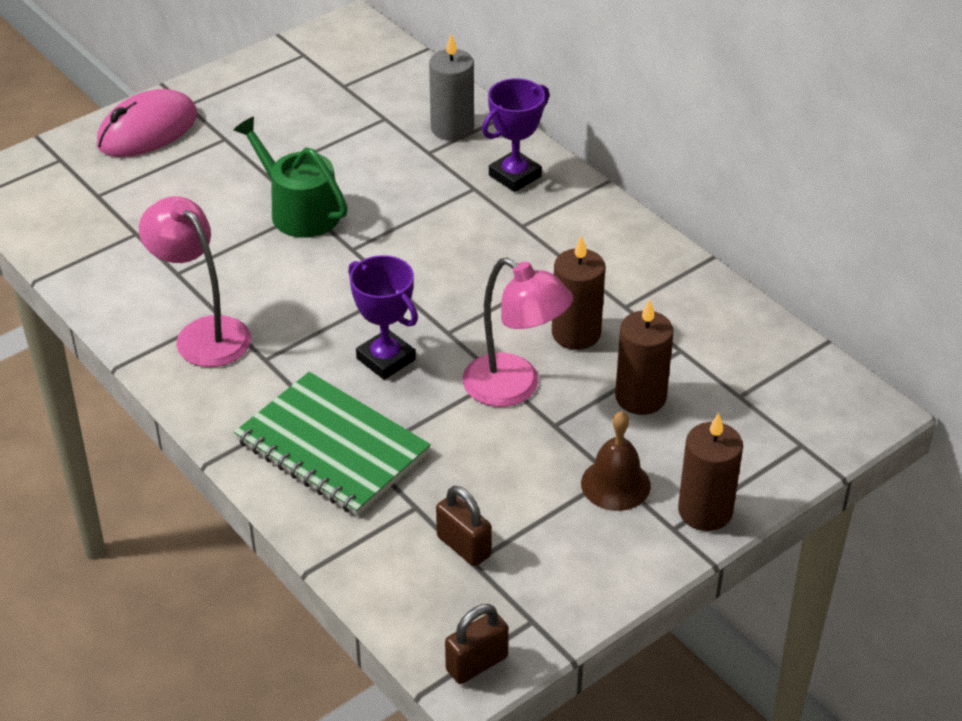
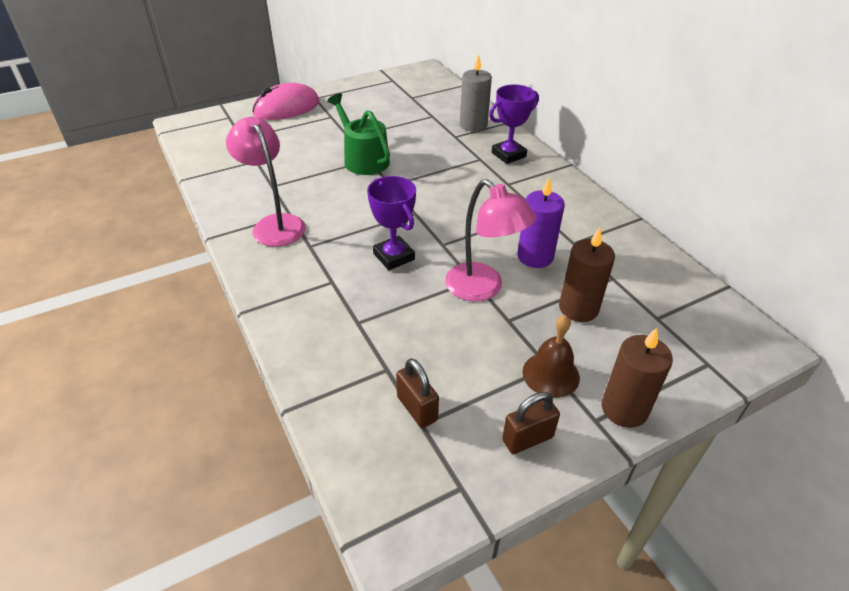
camera: 10 degrees right, 0 degrees up
green notebook [234,372,431,516] -> none
brown padlock [445,604,509,684] -> brown padlock moved to [502,392,560,454]
brown candle [552,236,605,350] -> purple candle [517,177,565,268]

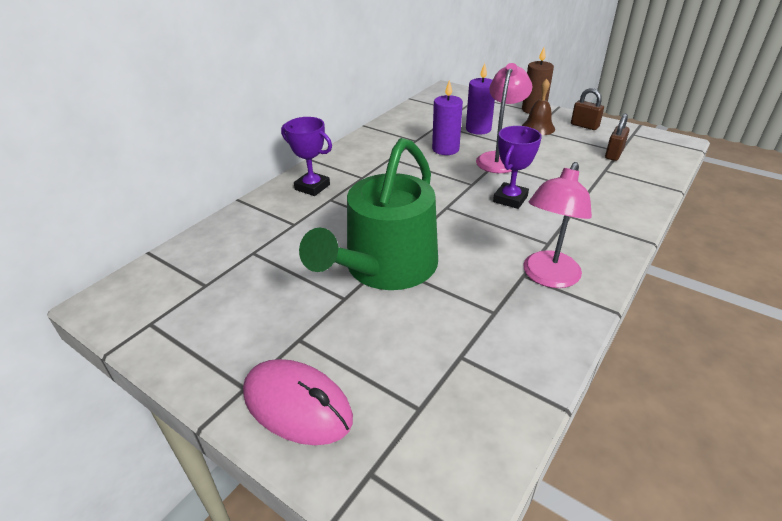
camera: 115 degrees left, 5 degrees down
green watering can [327,93,390,175] -> green watering can [299,138,438,290], size x1.67
grey candle [460,54,492,132] -> none
brown candle [559,228,615,322] -> purple candle [466,63,495,135]

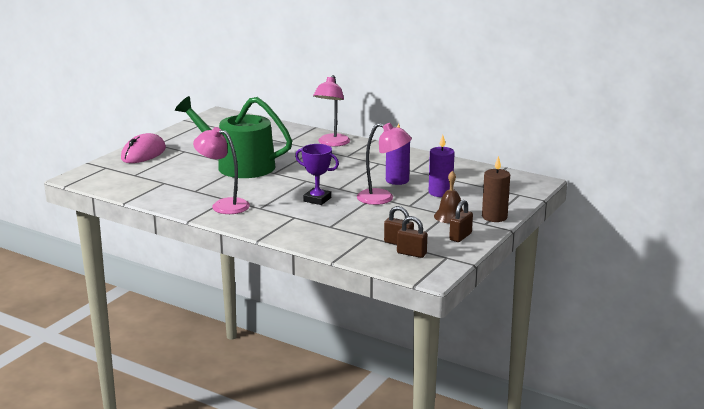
camera: 85 degrees right, 15 degrees down
purple trophy [281,117,332,196] -> pink lamp [313,75,350,147]
none -> brown padlock [397,216,427,258]

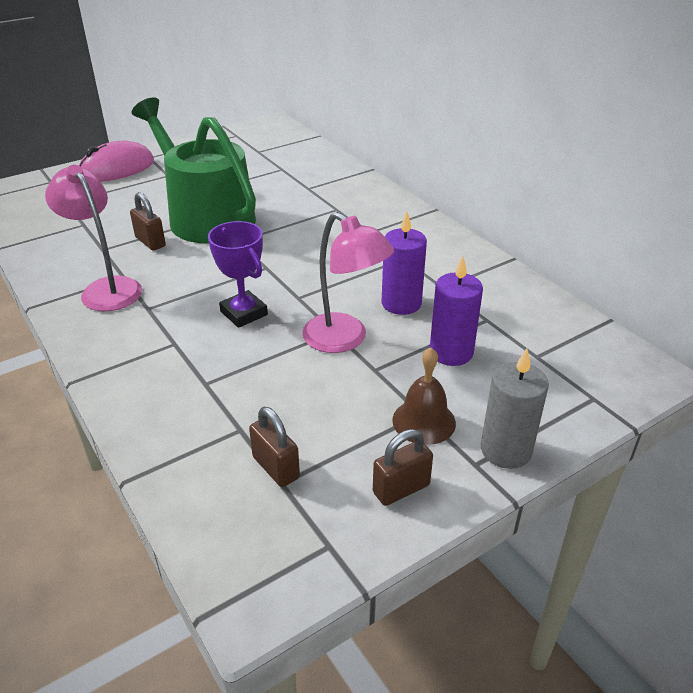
camera: 25 degrees right, 15 degrees up
pink lamp [313,75,350,147] -> none
brown padlock [397,216,427,258] -> brown padlock moved to [130,192,166,250]
brown candle [482,156,510,222] -> grey candle [481,349,549,469]

